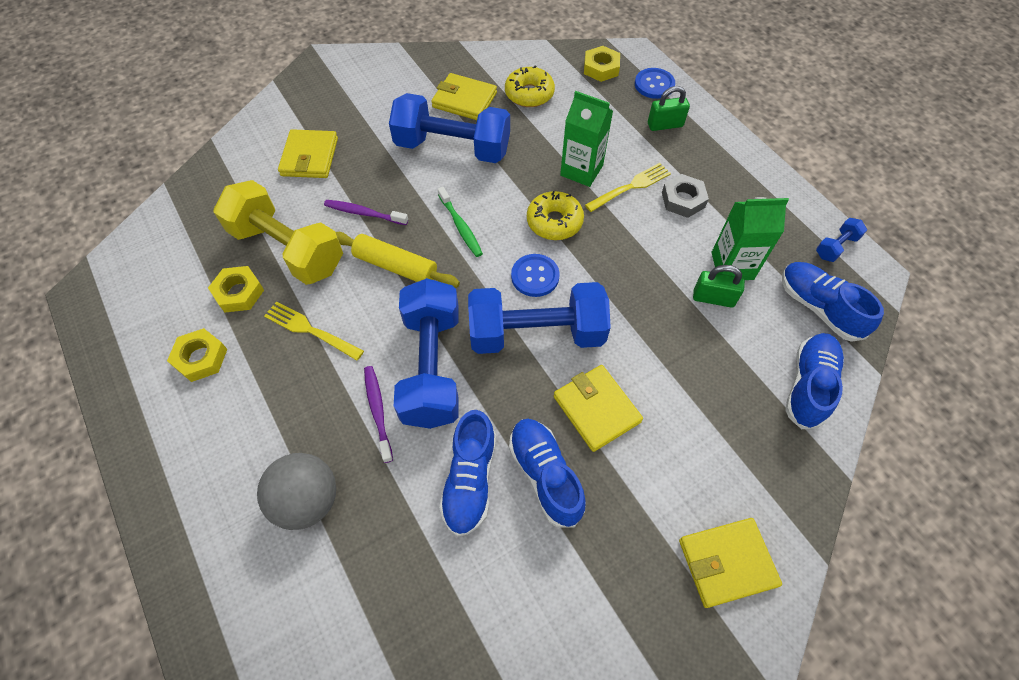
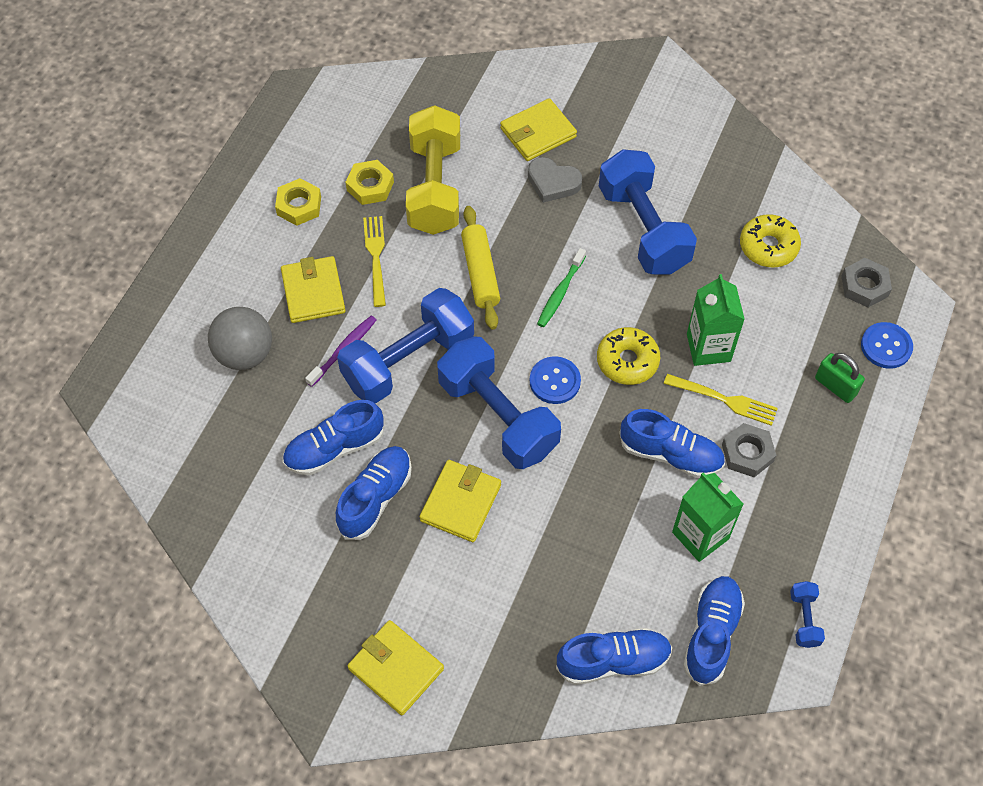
camera: 55 degrees right, 0 degrees up
purple toothbrush [324,200,408,225] -> none
yellow wallet [431,73,497,120] -> yellow wallet moved to [281,256,346,323]
yellow nut [584,46,620,82] -> grey nut [842,258,892,307]
green padlock [693,265,745,308] -> none
blue dumbbell [816,218,867,262] -> blue dumbbell turned 75 degrees clockwise [790,581,825,648]
none -> grey heart [528,157,582,203]
none -> blue shoe [620,409,725,478]

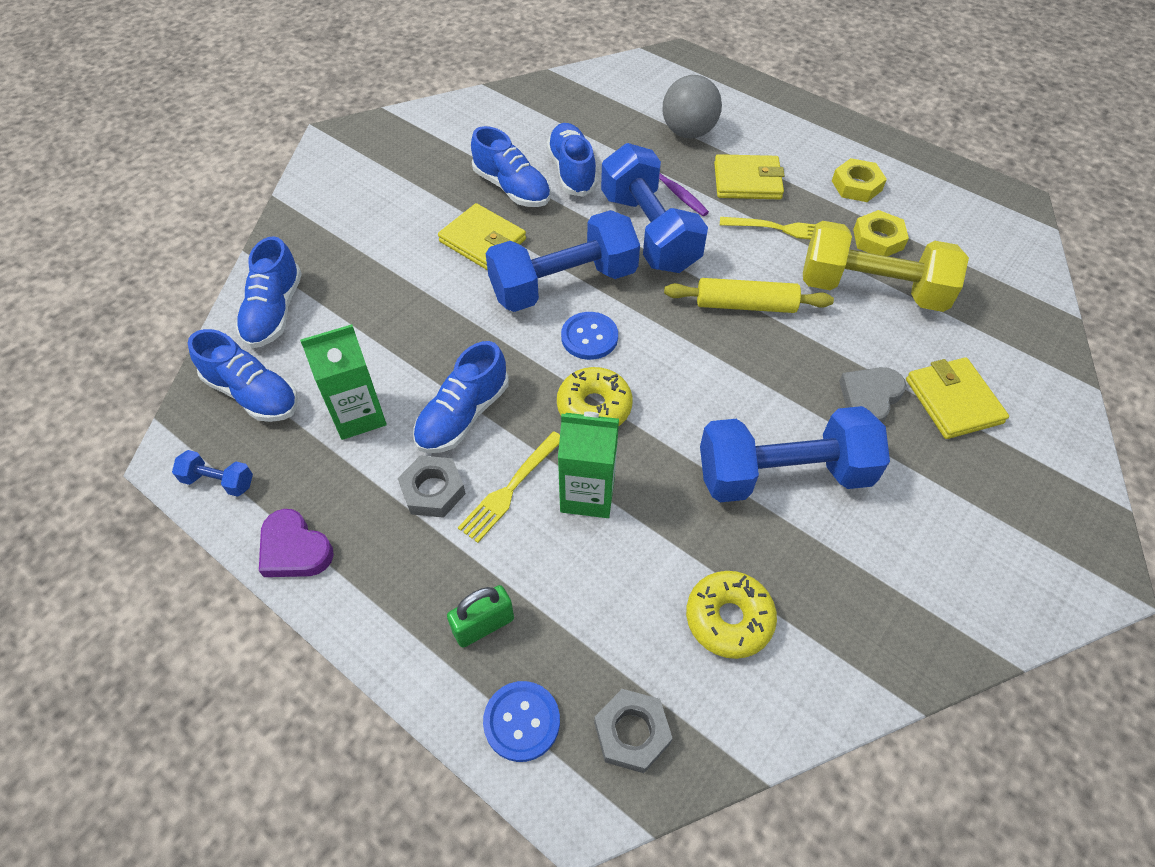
camera: 105 degrees right, 5 degrees down
yellow wallet [347,620,444,715] -> none
green toothbrush [537,248,586,327] -> none
none -> purple heart [259,509,334,577]

